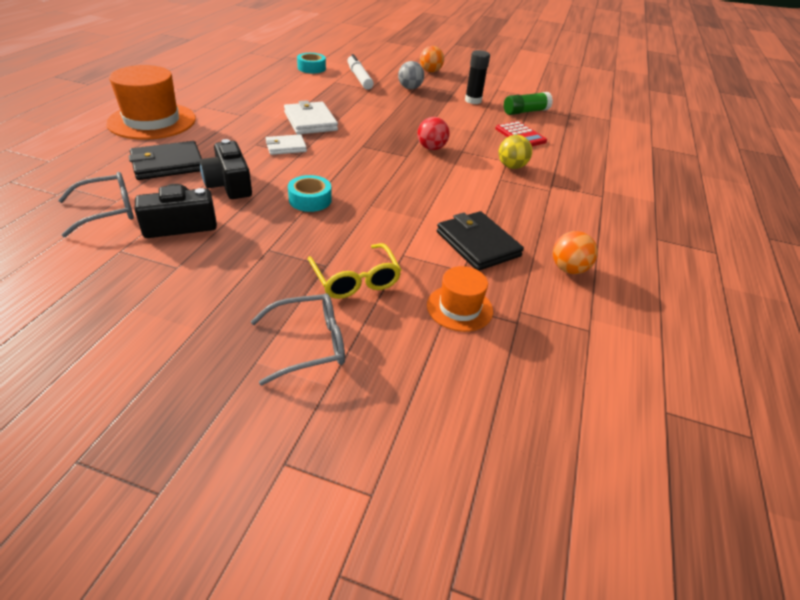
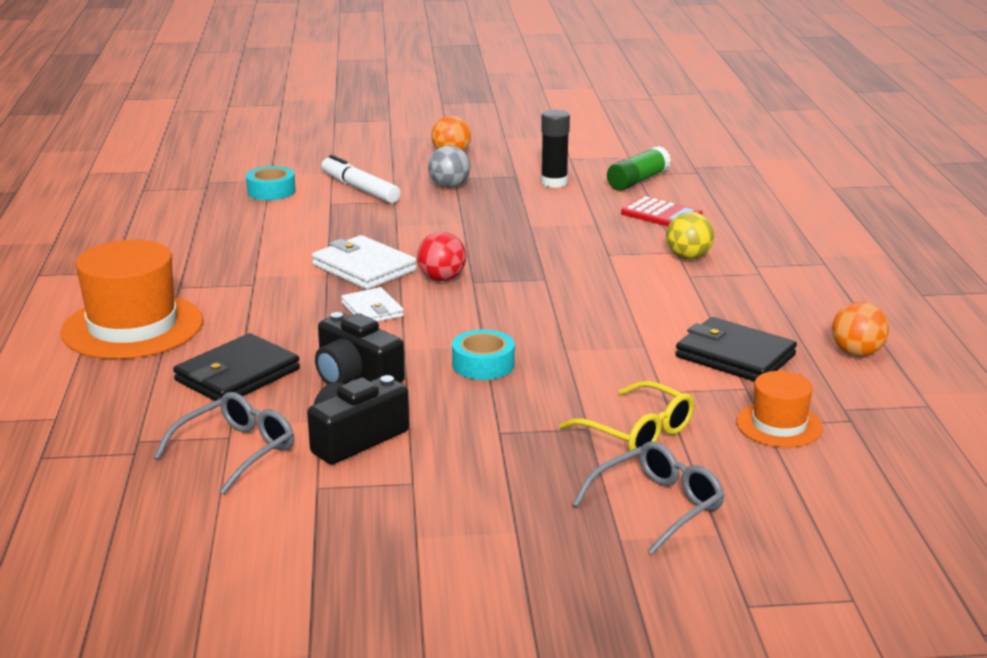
camera: 20 degrees left, 15 degrees down
white wallet [266,134,307,155] -> white wallet turned 75 degrees counterclockwise [341,287,404,322]
red ball [418,117,450,150] -> red ball moved to [417,232,466,281]

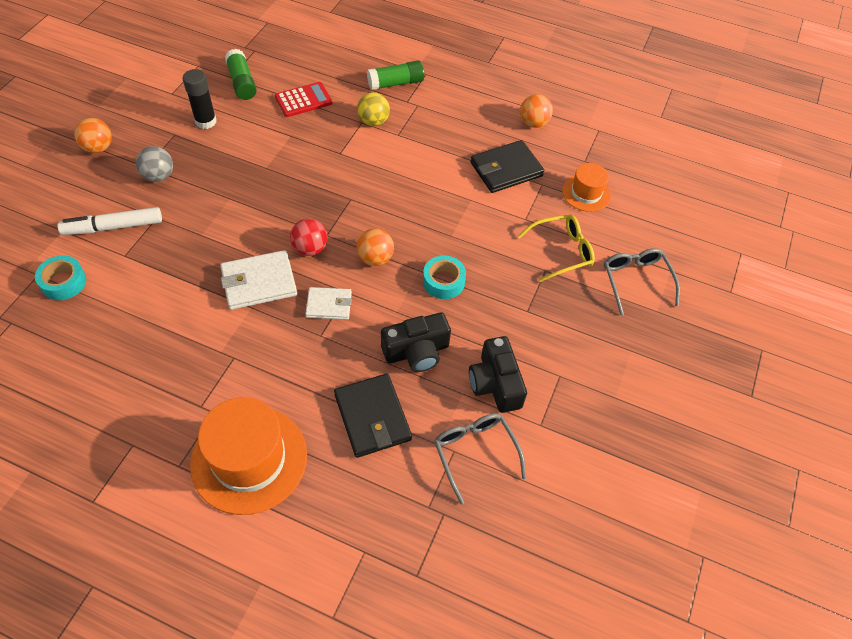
camera: 65 degrees left, 30 degrees up
none -> orange ball [357,228,394,266]
none -> green glue stick [367,60,424,90]

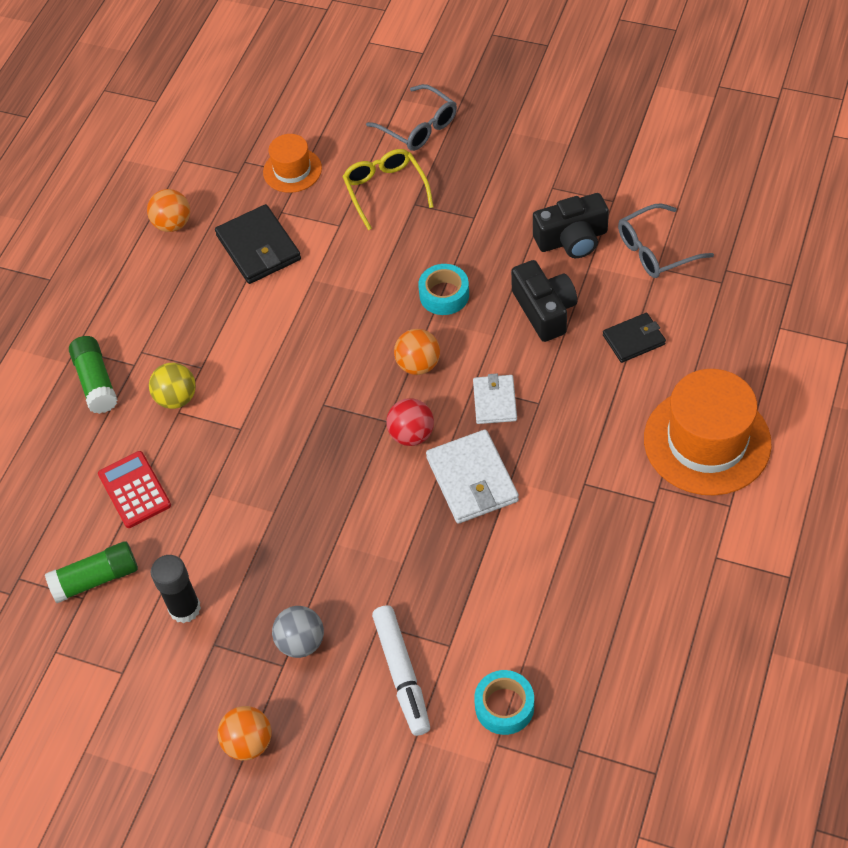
camera: 85 degrees left, 0 degrees up
black wallet [334,374,412,458] -> black wallet [603,313,666,363], size x0.63
grey glasses [604,248,680,315] -> grey glasses turned 120 degrees counterclockwise [366,84,457,151]

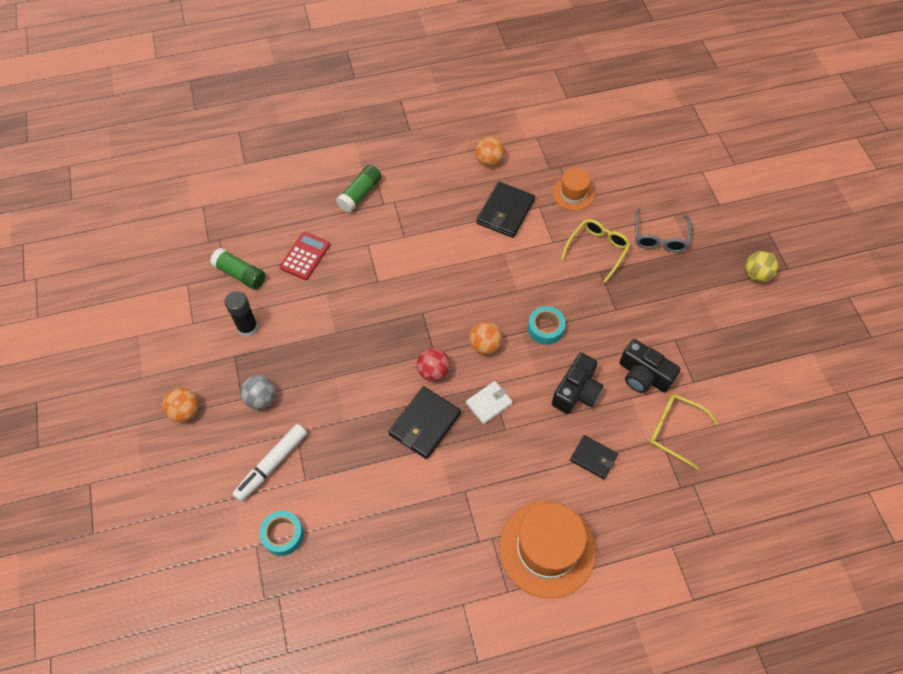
camera: 50 degrees right, 5 degrees up
yellow ball [149,363,196,409] -> yellow ball moved to [745,251,779,282]
white wallet [426,430,519,524] -> black wallet [388,386,461,459]
grey glasses [618,204,714,278] -> yellow glasses [649,394,718,470]

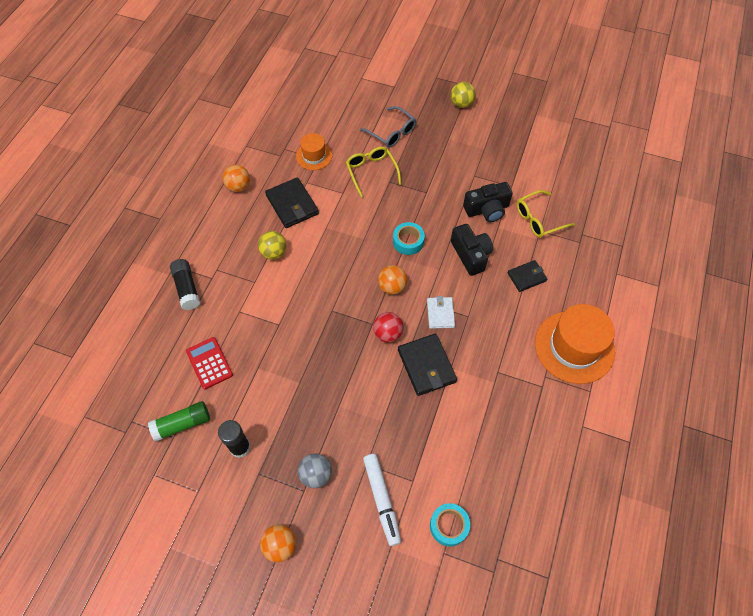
camera: 55 degrees left, 0 degrees up
green glue stick [336,165,382,213] -> black glue stick [170,259,200,310]
none -> yellow ball [258,231,287,260]

